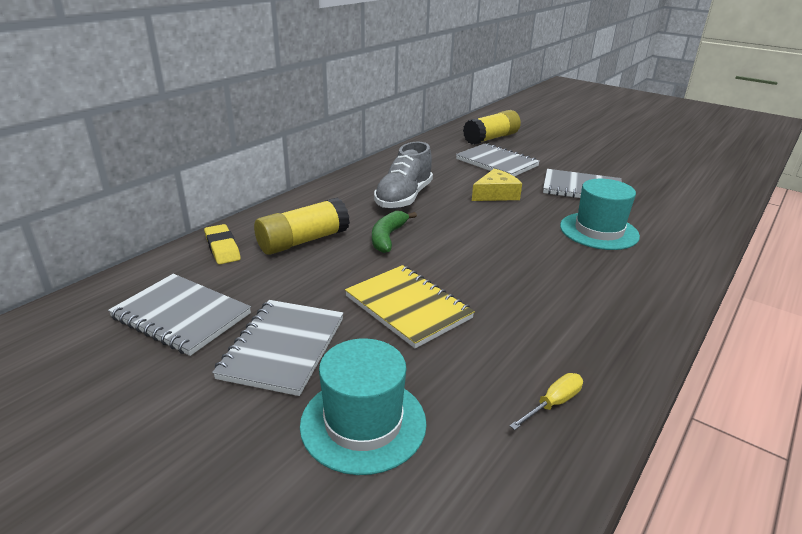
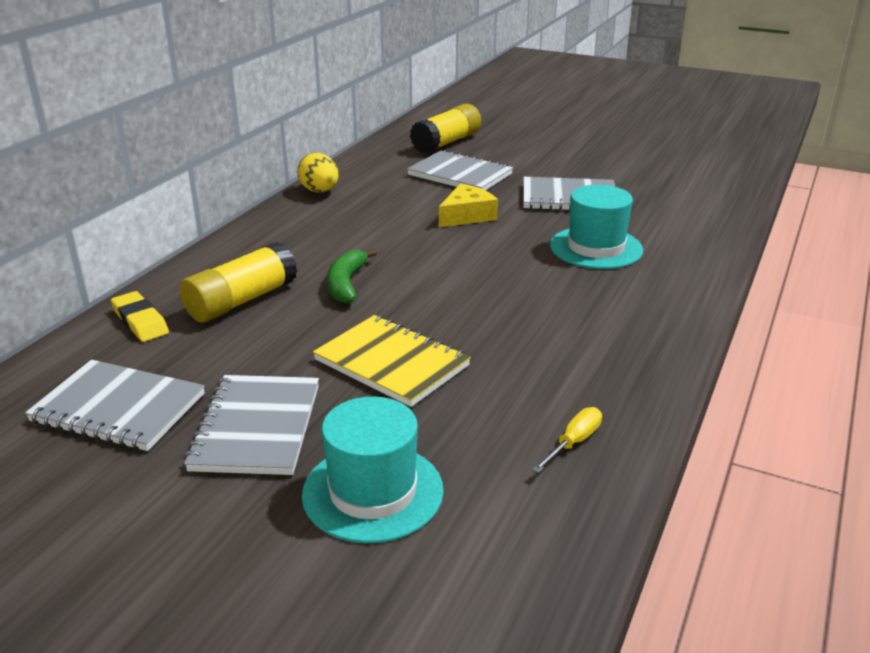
camera: 10 degrees left, 0 degrees up
grey shoe [374,142,433,209] -> none
none -> yellow egg [297,153,339,193]

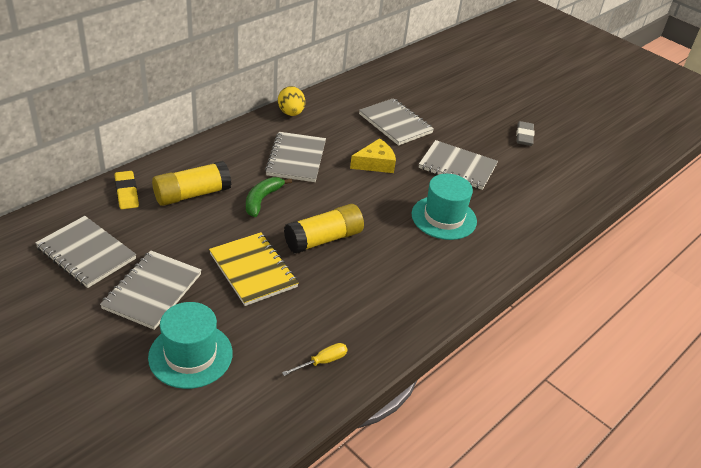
camera: 15 degrees right, 10 degrees up
yellow glue stick [410,103,481,153] -> yellow glue stick moved to [284,204,364,254]
none -> grey notebook [265,132,326,182]
none -> grey eraser [516,121,534,146]

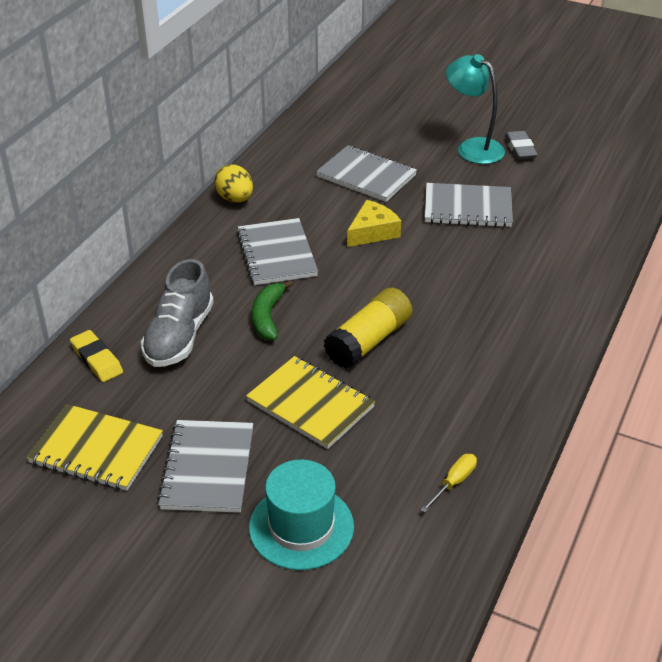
camera: 15 degrees left, 0 degrees up
grey notebook [35,216,137,288] -> yellow notebook [27,404,163,491]
yellow glue stick [152,161,232,206] -> grey shoe [141,259,214,367]
turquoise hat [411,174,477,240] -> none
none -> turquoise lamp [446,54,505,164]

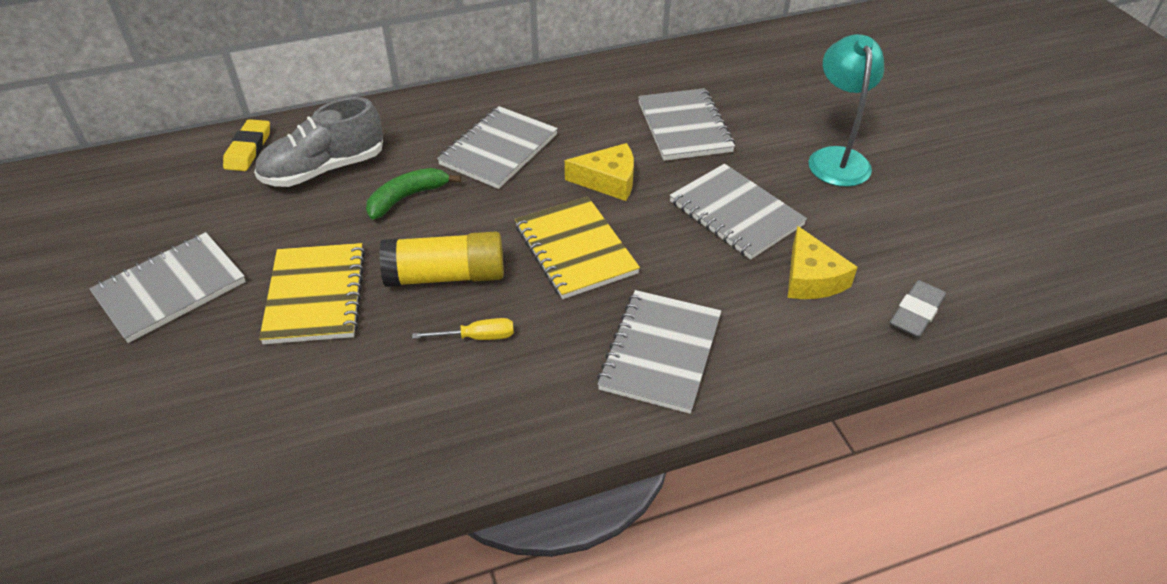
camera: 45 degrees right, 5 degrees up
yellow notebook [27,404,163,491] -> yellow notebook moved to [515,197,640,299]
yellow egg [214,164,253,203] -> none
turquoise hat [249,459,354,570] -> none
yellow screwdriver [421,454,477,513] -> yellow screwdriver moved to [412,318,514,340]
grey eraser [505,131,538,160] -> grey eraser moved to [890,280,946,338]
none -> grey notebook [597,290,721,414]
none -> yellow cheese [787,226,858,299]

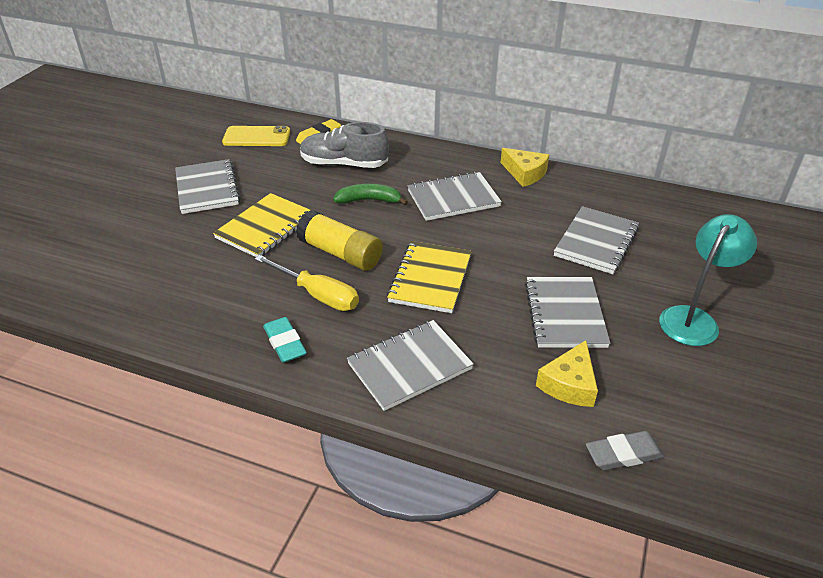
camera: 40 degrees right, 5 degrees down
grey notebook [89,232,246,343] -> grey notebook turned 75 degrees clockwise [175,159,240,214]
yellow screwdriver [412,318,514,340] -> yellow screwdriver [255,255,359,311], size x1.74
yellow cheese [565,143,634,201] -> yellow cheese moved to [500,148,549,187]
none -> yellow phone [222,126,290,146]
none -> turquoise eraser [263,317,307,363]

